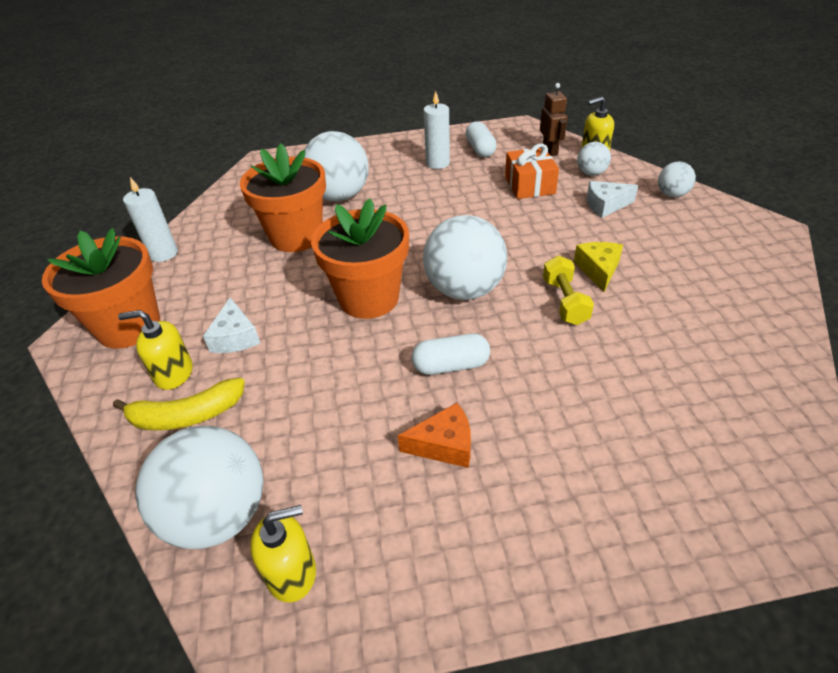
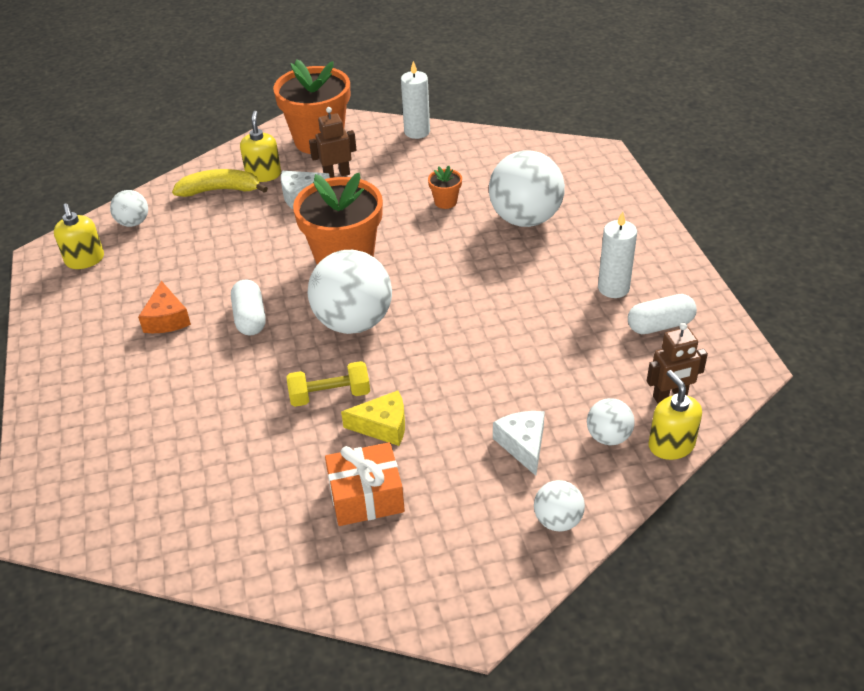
camera: 85 degrees right, 0 degrees up
yellow banana [113,378,245,430] -> yellow banana turned 105 degrees clockwise [172,169,268,197]
white ball [135,426,263,549] -> white ball [110,190,148,227], size x0.50
orange flower pot [240,144,326,252] -> orange flower pot [428,166,462,209], size x0.42
orange gift [505,144,559,199] -> orange gift moved to [325,442,405,526]
none -> brown robot [309,107,356,178]

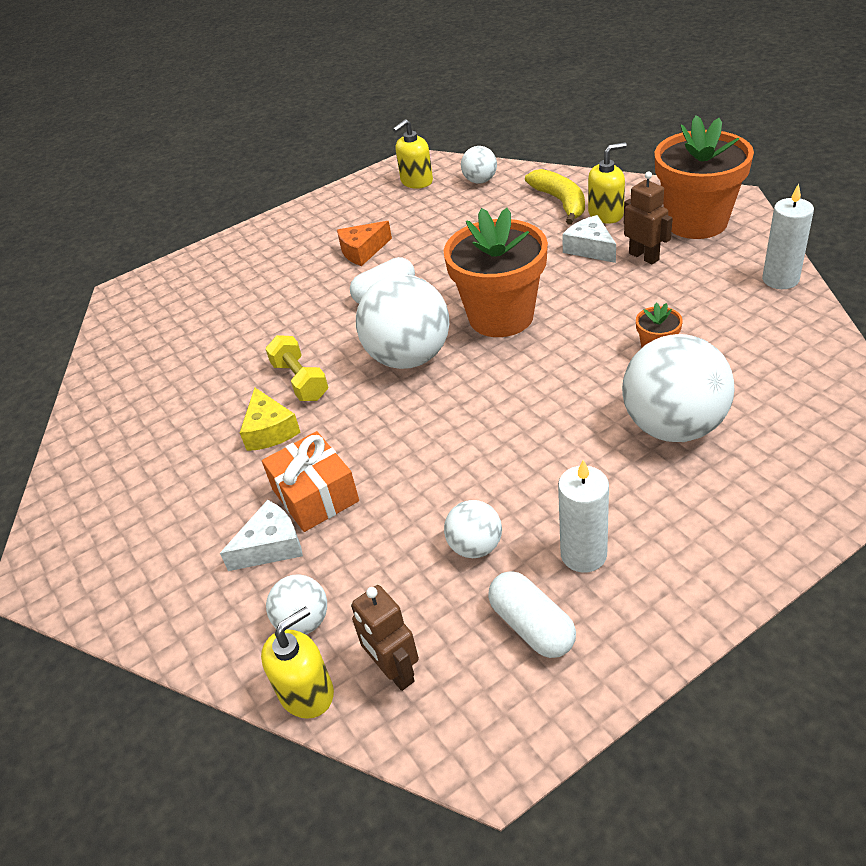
camera: 75 degrees right, 0 degrees up
orange gift [325,442,405,526] -> orange gift moved to [262,431,359,532]
white ball [534,480,585,532] -> white ball moved to [444,500,502,558]

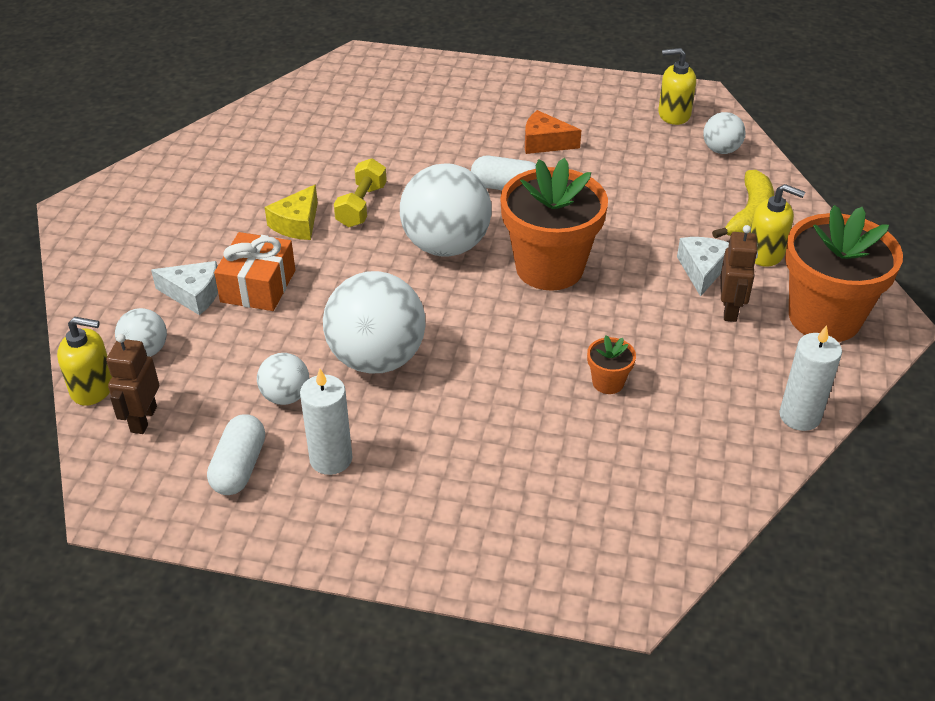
camera: 40 degrees right, 0 degrees up
white ball [622,334,735,442] -> white ball moved to [323,271,426,373]

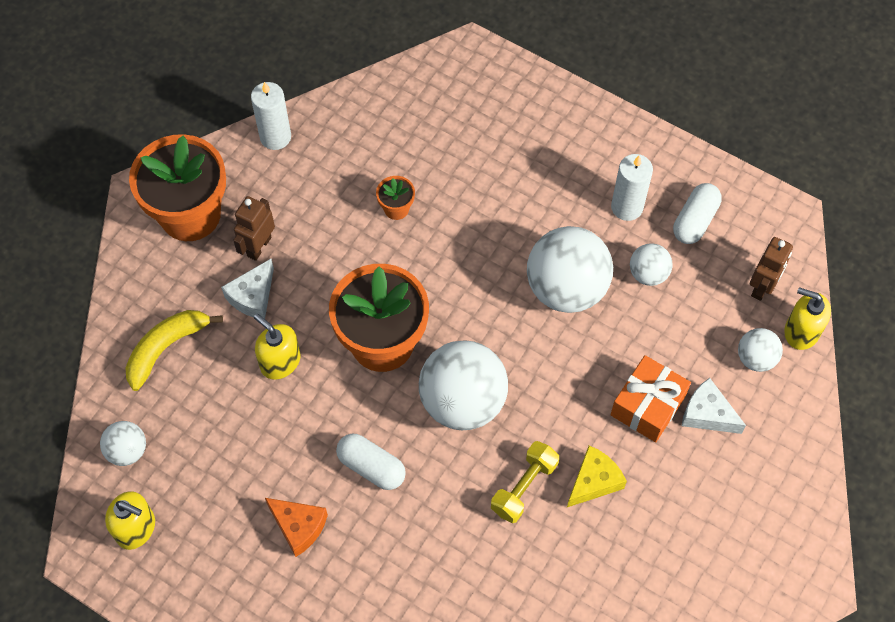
camera: 160 degrees left, 20 degrees up
yellow soap dispenser [750,184,805,267] -> yellow soap dispenser moved to [254,314,301,380]

